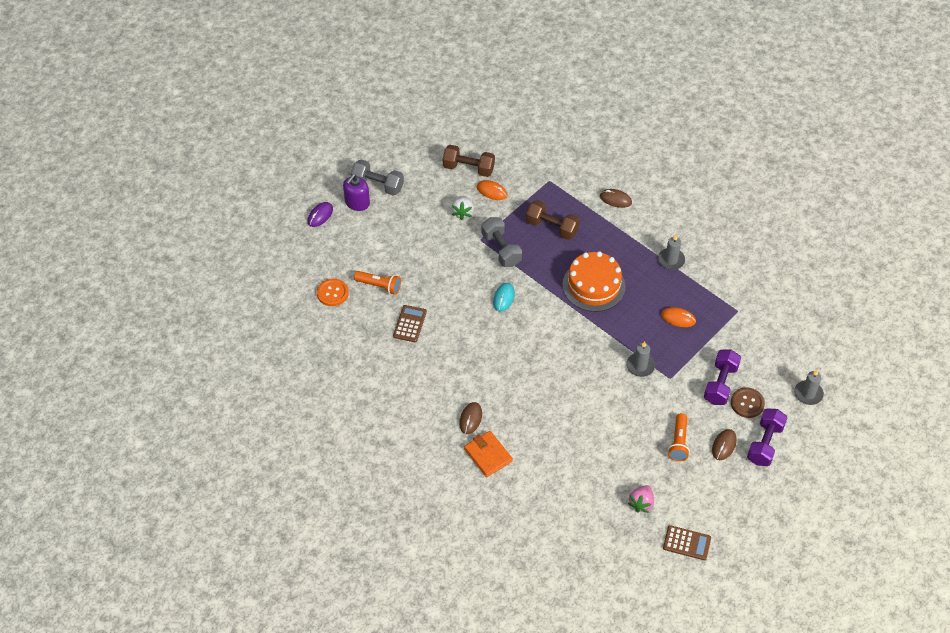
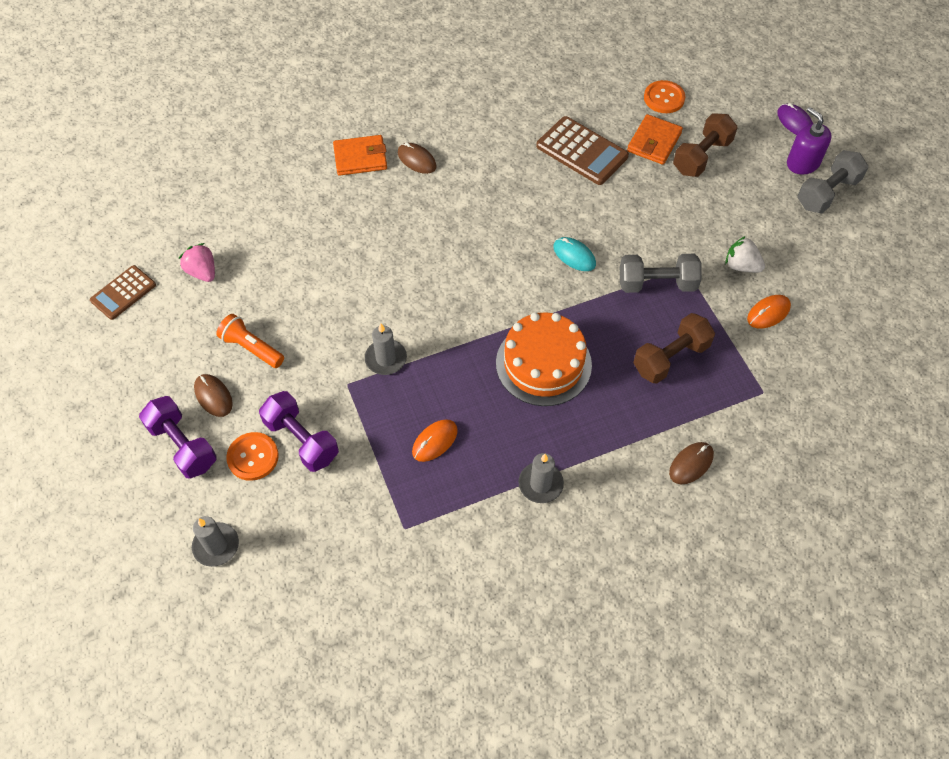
camera: 115 degrees right, 5 degrees up
orange flashlight [354,271,401,295] -> orange wallet [627,114,683,165]
brown calculator [393,305,427,342] -> brown calculator [536,116,629,185], size x1.55
brown dumbbell [443,145,495,177] -> brown dumbbell moved to [673,113,738,177]
brown button [731,387,765,418] -> orange button [226,432,279,481]

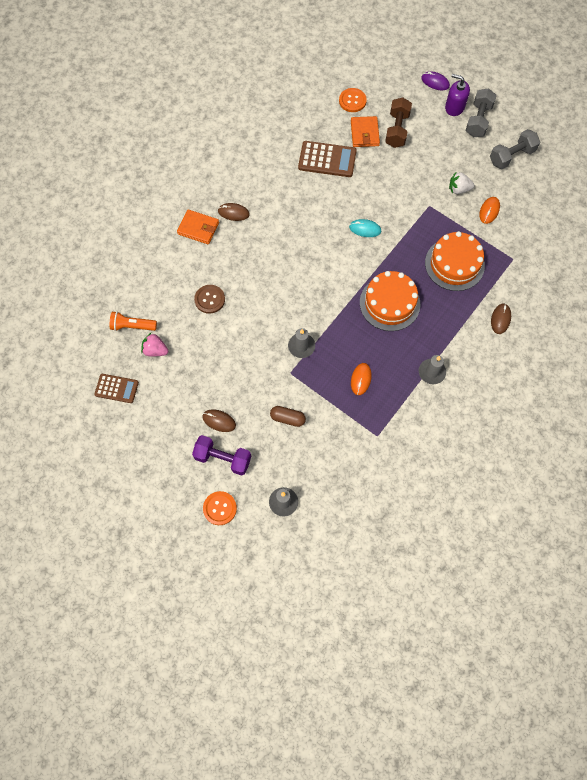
camera: 30 degrees left, 10 degrees up
brown calculator [90,265,156,320] -> brown calculator turned 90 degrees counterclockwise [94,374,139,403]
orange flashlight [216,314,284,368] -> orange flashlight moved to [110,311,157,331]
orange button [226,432,279,481] -> orange button moved to [203,491,237,525]
purple dumbbell [259,391,339,472] -> brown capsule [270,406,306,427]
orange wallet [333,135,387,176] -> orange wallet turned 60 degrees clockwise [177,209,219,244]
grey dumbbell [620,254,702,293] -> grey dumbbell moved to [490,129,540,169]
brown dumbbell [633,313,715,384] -> orange cake [425,231,485,291]
none -> brown button [194,285,225,314]

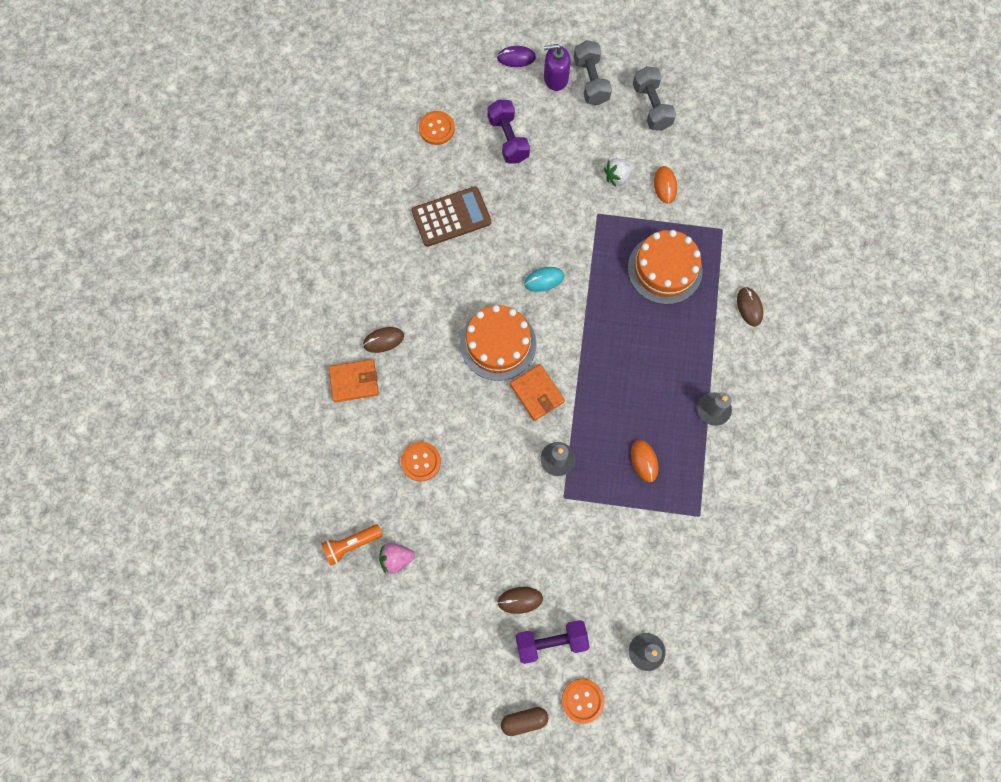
camera: 30 degrees left, 5 degrees up
brown calculator [94,374,139,403] -> none
brown button [194,285,225,314] -> orange button [401,442,441,481]
brown capsule [270,406,306,427] -> brown capsule moved to [501,707,548,736]
orange wallet [351,116,380,147] -> orange wallet moved to [510,364,565,421]
orange cake [360,271,420,331] -> orange cake moved to [460,305,537,381]
brown dumbbell [385,97,412,148] -> purple dumbbell [487,100,530,163]
grey dumbbell [490,129,540,169] -> grey dumbbell turned 45 degrees counterclockwise [633,66,676,131]

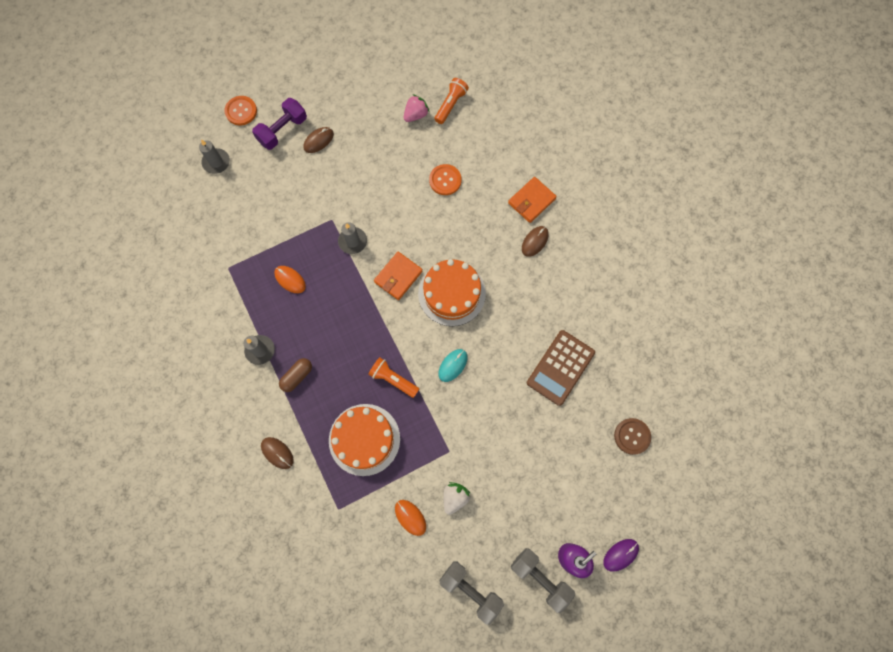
camera: 145 degrees right, 0 degrees up
orange button [419,111,455,145] -> brown button [614,418,651,455]
purple dumbbell [487,100,530,163] -> none
brown capsule [501,707,548,736] -> brown capsule moved to [279,358,312,392]
orange wallet [510,364,565,421] -> orange wallet turned 75 degrees counterclockwise [374,252,423,300]
none -> orange flashlight [368,357,419,398]

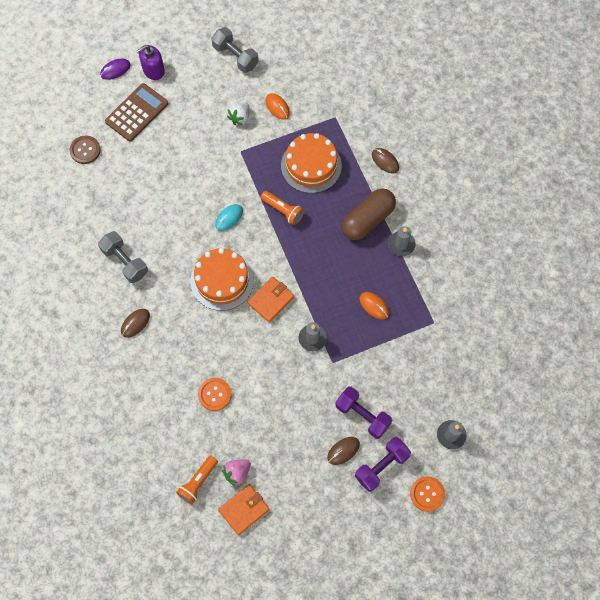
camera: 175 degrees left, 5 degrees down
brown capsule [279,358,312,392] -> brown capsule [342,188,396,240], size x1.84
orange wallet [508,177,557,223] -> orange wallet moved to [218,484,270,536]
grey dumbbell [511,548,575,613] -> grey dumbbell moved to [98,231,148,283]
brown calculator [527,330,595,406] -> brown calculator moved to [105,83,168,141]
none -> purple dumbbell [335,387,393,439]

